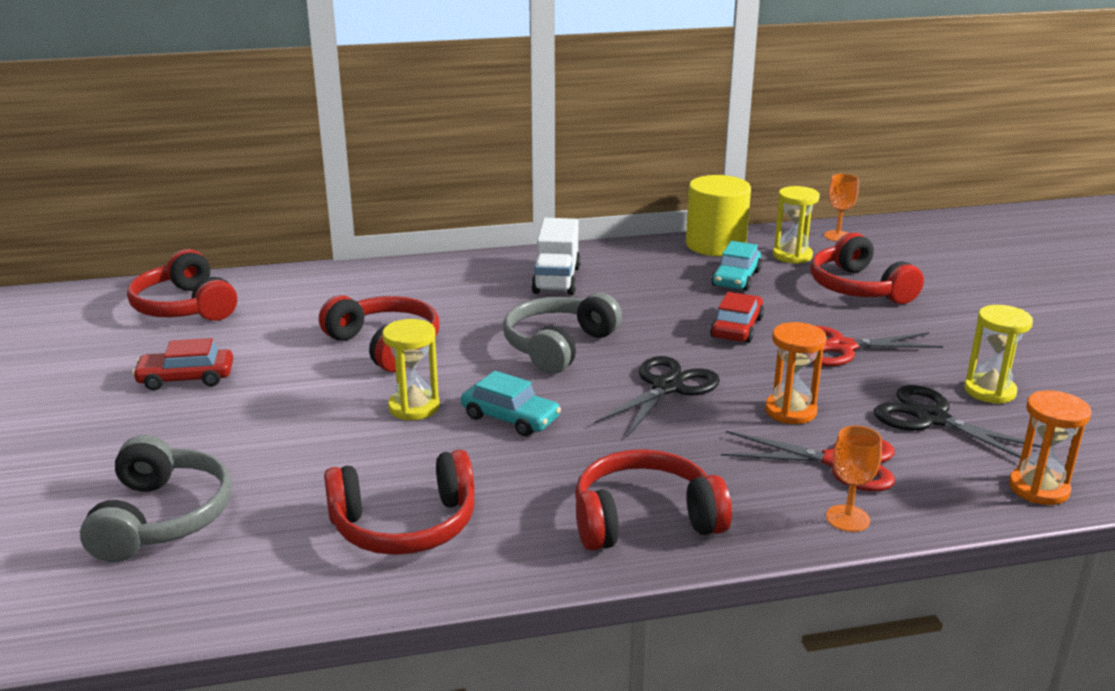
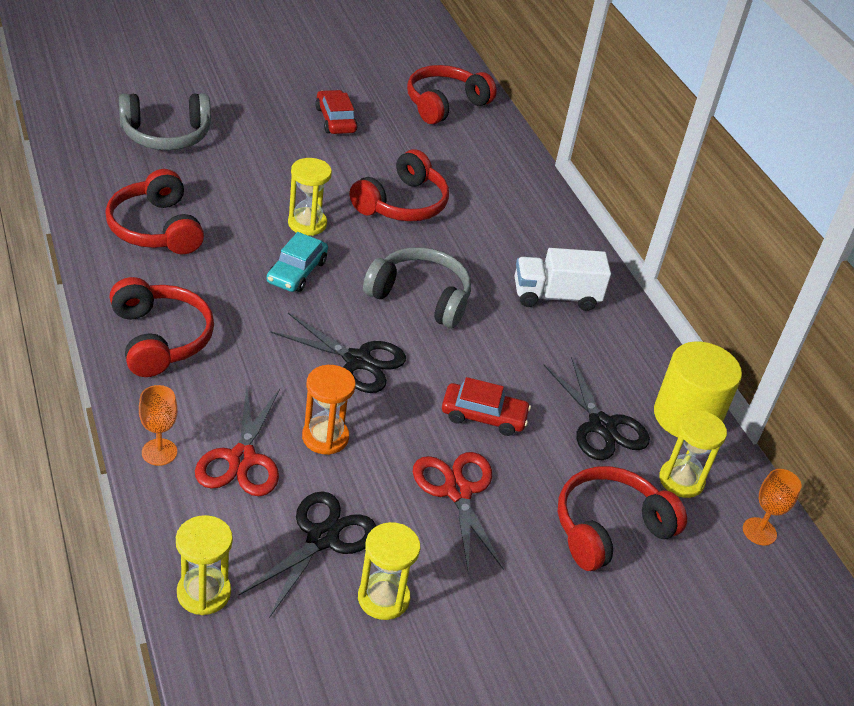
camera: 75 degrees right, 15 degrees up
turquoise car [711,241,762,291] -> black scissors [544,357,650,460]
orange hourglass [1009,390,1091,505] -> yellow hourglass [176,515,233,615]

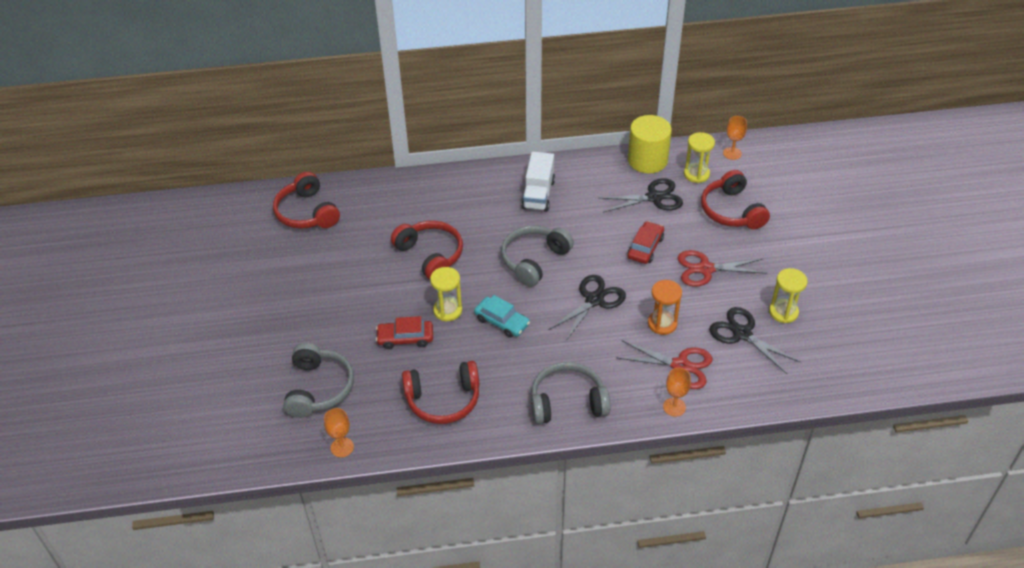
camera: 70 degrees left, 5 degrees up
red headphones [109,277,214,377] -> grey headphones [531,362,611,424]
yellow hourglass [176,515,233,615] -> none
red car [315,90,358,134] -> red car moved to [376,316,433,349]
none -> orange goblet [324,408,354,457]

